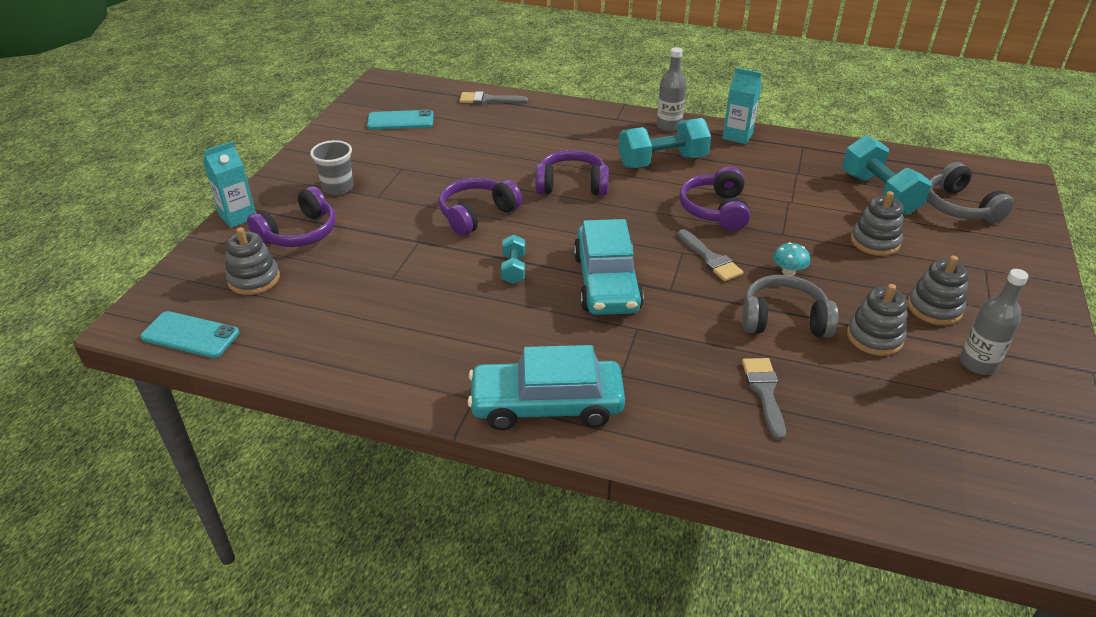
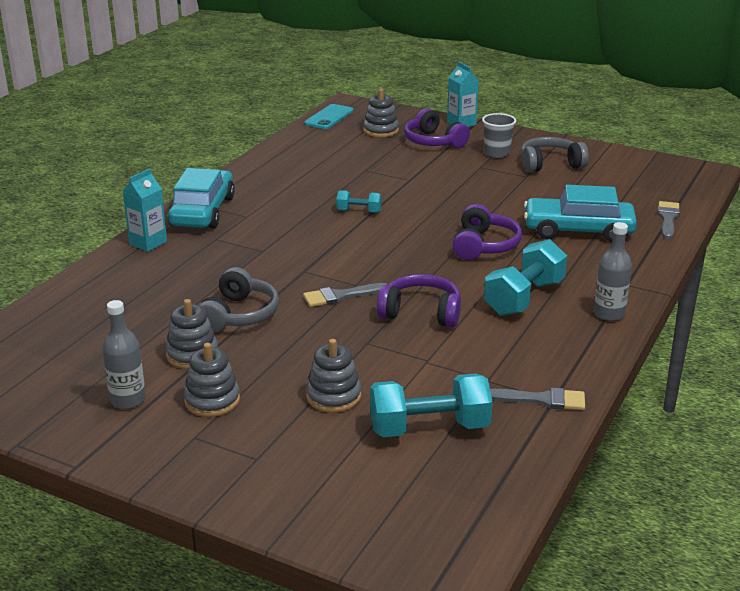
camera: 100 degrees right, 10 degrees down
turquoise phone [367,109,434,130] -> none
purple headphones [439,178,522,236] -> none
turquoise car [574,219,644,315] -> turquoise car moved to [524,185,637,242]
turquoise dumbbell [619,118,711,168] -> turquoise dumbbell turned 45 degrees clockwise [484,239,567,316]
turquoise carton [722,68,762,144] -> turquoise carton moved to [123,169,167,252]
grey brush [742,358,786,440] -> grey brush moved to [490,388,585,410]
turquoise mushroom [773,242,810,276] -> none
grey headphones [927,162,1014,224] -> grey headphones moved to [521,137,589,173]

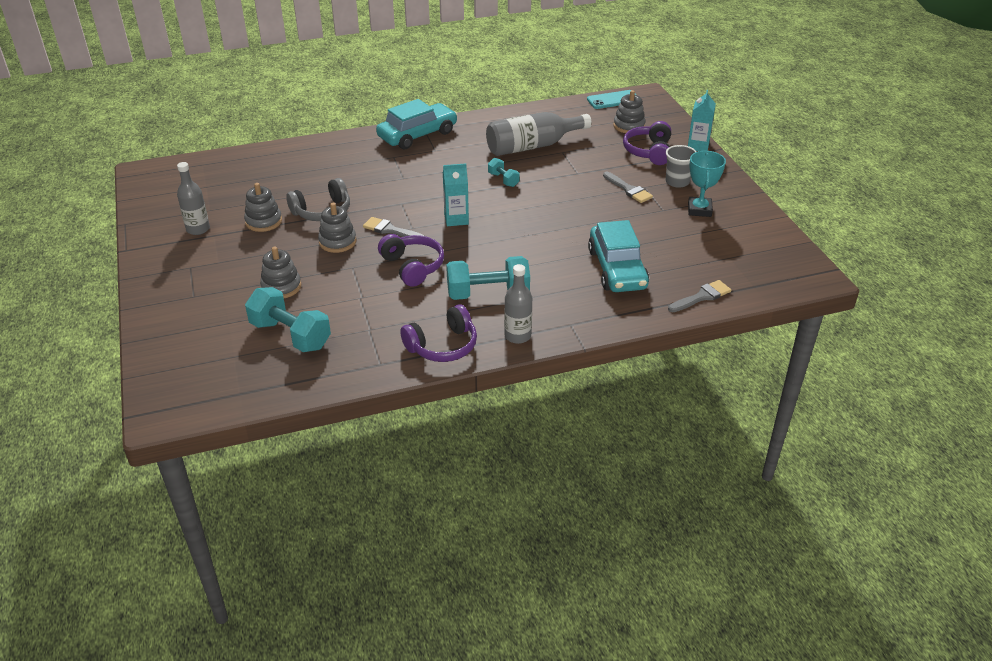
camera: 45 degrees right, 10 degrees up
turquoise carton [123,169,167,252] -> turquoise carton moved to [443,163,469,226]
grey stacking toy [184,343,240,417] -> grey stacking toy moved to [318,203,357,253]
purple headphones [453,204,522,260] -> purple headphones moved to [400,304,477,362]
grey brush [490,388,585,410] -> grey brush moved to [603,172,653,203]
grey headphones [521,137,589,173] -> turquoise trophy [688,151,726,217]
turquoise car [524,185,637,242] -> turquoise car turned 150 degrees counterclockwise [588,220,649,292]
none -> grey bottle [486,112,592,156]

